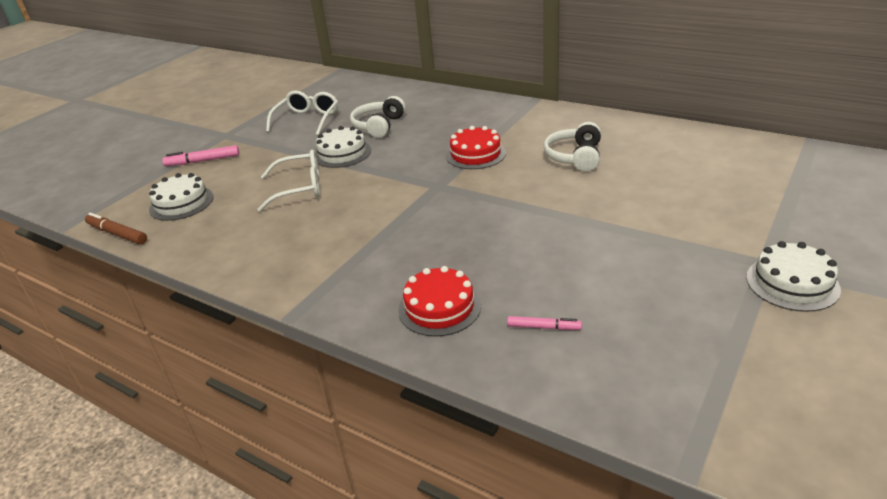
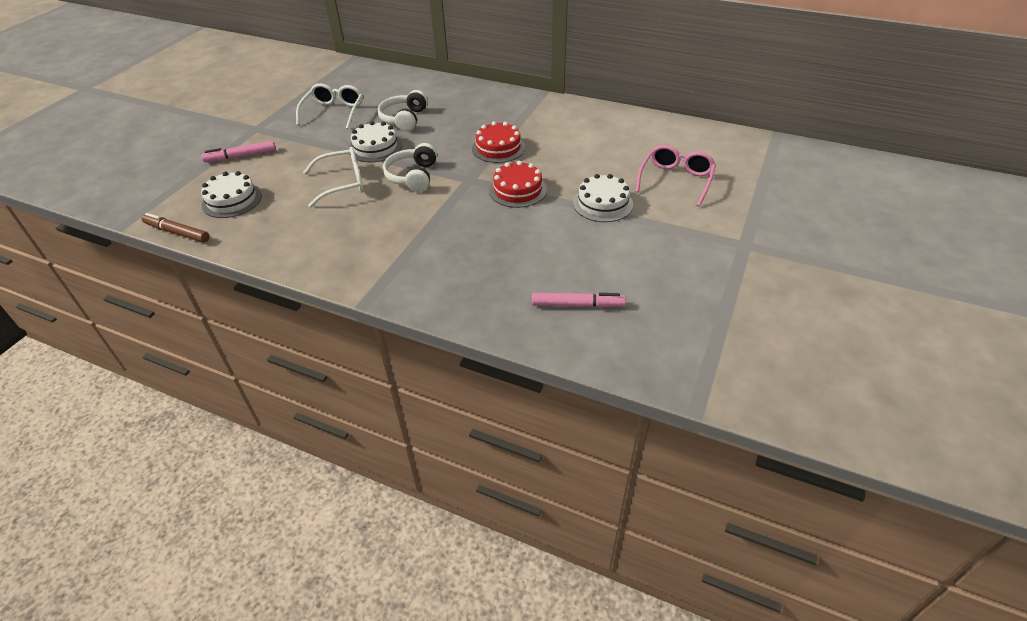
camera: 10 degrees left, 10 degrees up
red cake [398,266,481,337] -> red cake moved to [489,161,547,208]
pink marker [507,316,582,330] -> pink marker [532,293,626,308], size x1.56
white headphones [544,122,601,172] -> white headphones moved to [383,143,437,192]
white cake [746,241,841,312] -> white cake moved to [573,174,633,222]
none -> pink glasses [635,145,716,206]

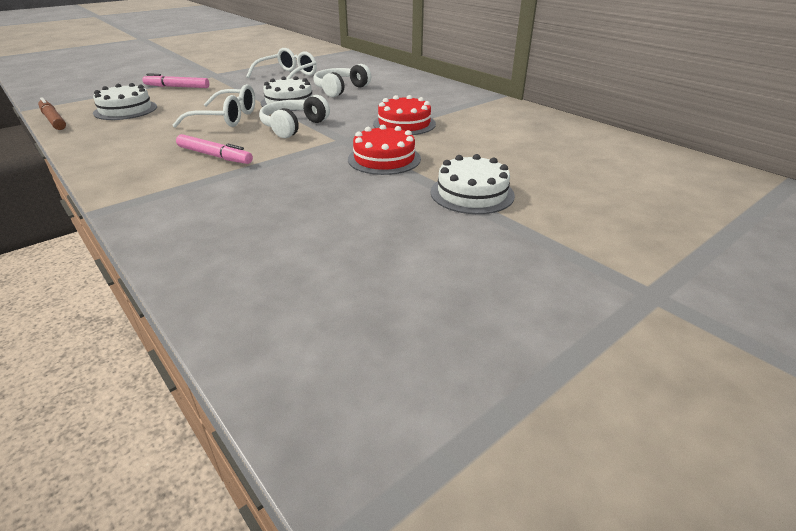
camera: 25 degrees right, 10 degrees down
pink marker [532,293,626,308] -> pink marker moved to [176,134,253,164]
pink glasses [635,145,716,206] -> none

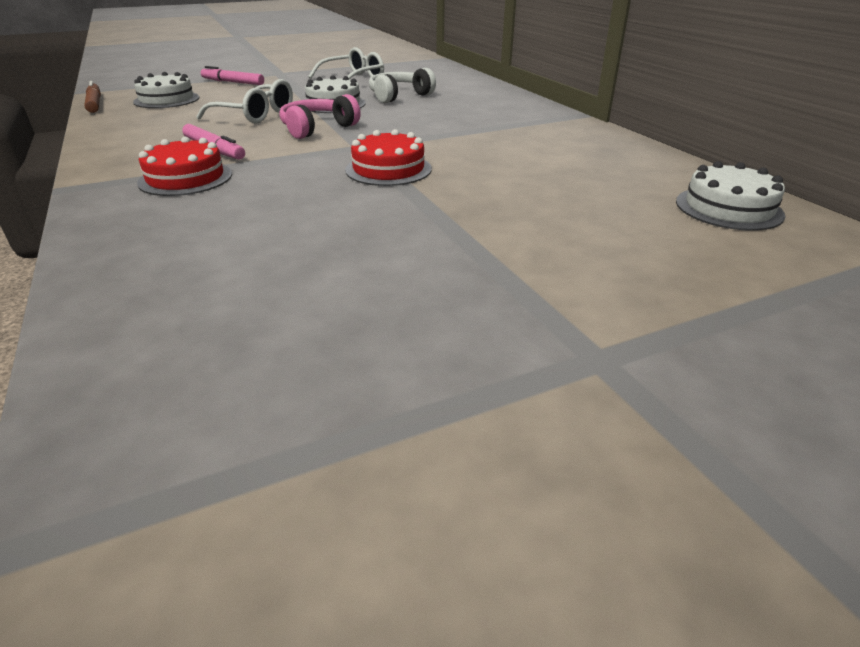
camera: 15 degrees right, 0 degrees up
white headphones [259,95,330,138] -> pink headphones [279,94,361,139]
red cake [373,95,436,135] -> red cake moved to [137,137,232,196]
white cake [431,154,515,214] -> white cake moved to [676,161,785,230]

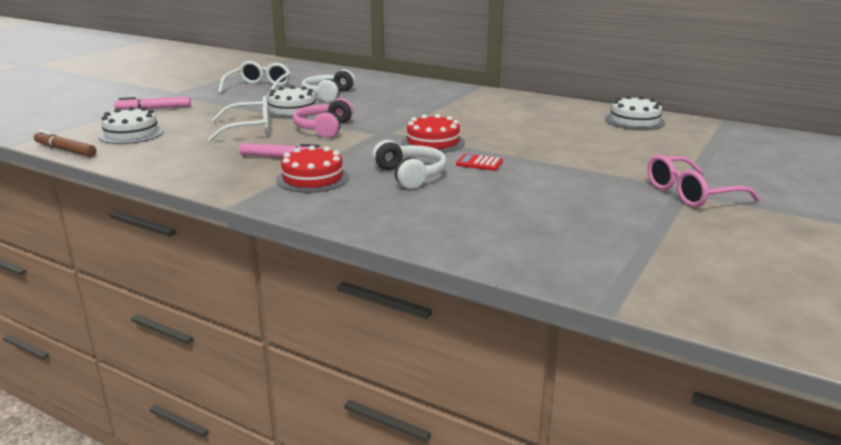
camera: 35 degrees left, 10 degrees down
none -> white headphones [372,140,447,189]
none -> red calculator [456,154,503,171]
none -> pink glasses [647,155,760,207]

